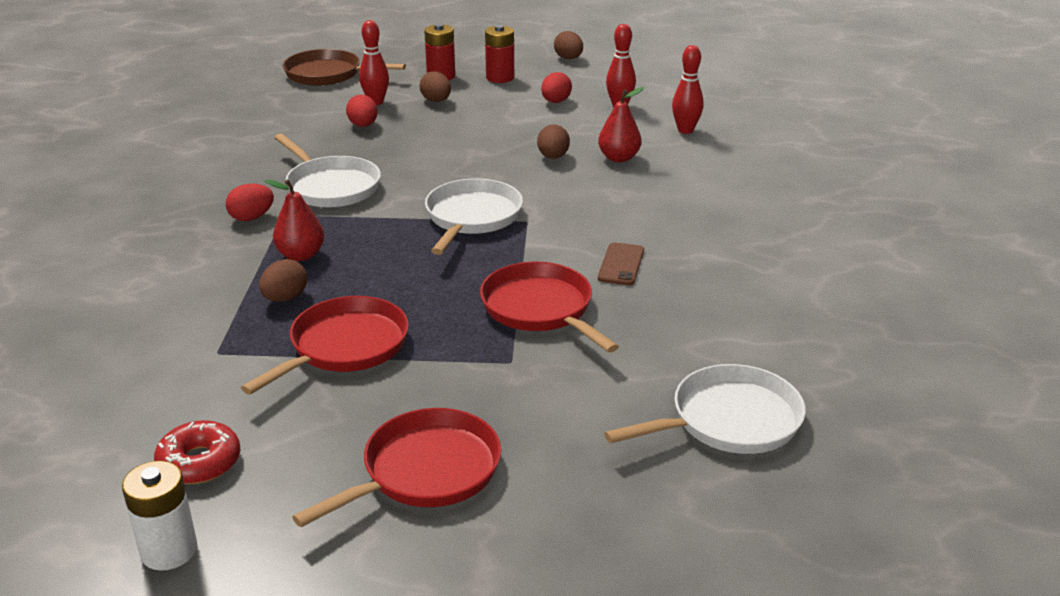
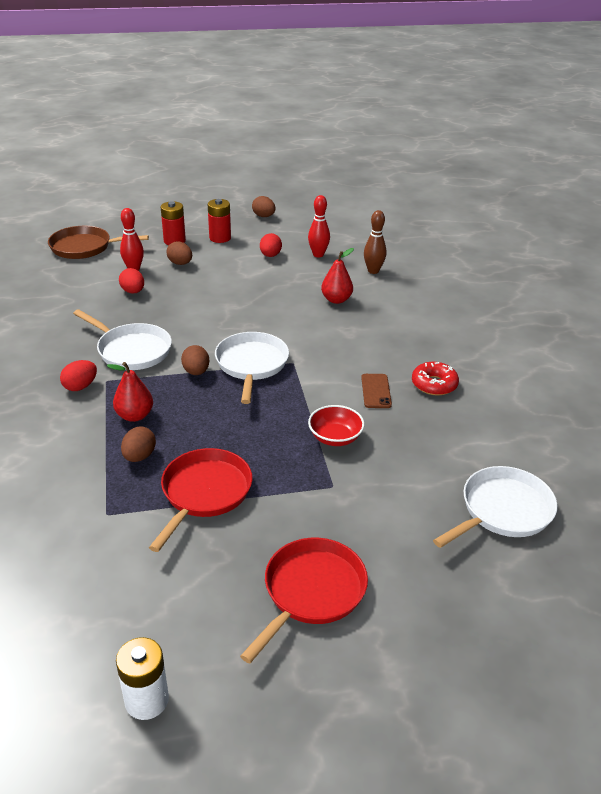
camera: 15 degrees left, 5 degrees up
red donut [154,420,241,484] -> red donut moved to [412,362,459,396]
red pan [480,262,619,353] -> red bowl [308,405,364,446]
brown egg [537,124,570,159] -> brown egg moved to [181,345,209,375]
red bowling pin [672,45,704,134] -> brown bowling pin [364,210,387,274]

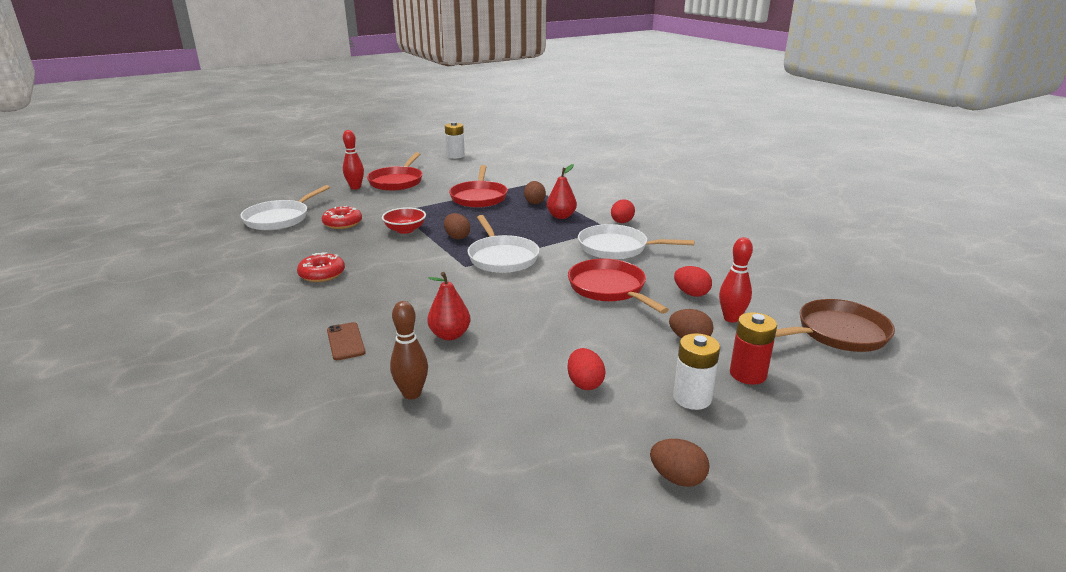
camera: 160 degrees right, 10 degrees down
brown egg [181,345,209,375] -> brown egg moved to [444,213,470,239]
red battery [208,199,231,243] -> white battery [673,333,720,410]
red bowling pin [308,195,330,257] -> red bowling pin moved to [343,130,364,189]
brown phone [361,374,392,408] -> brown phone moved to [327,322,366,360]
none -> red donut [322,206,362,229]
none -> red pan [568,259,669,314]

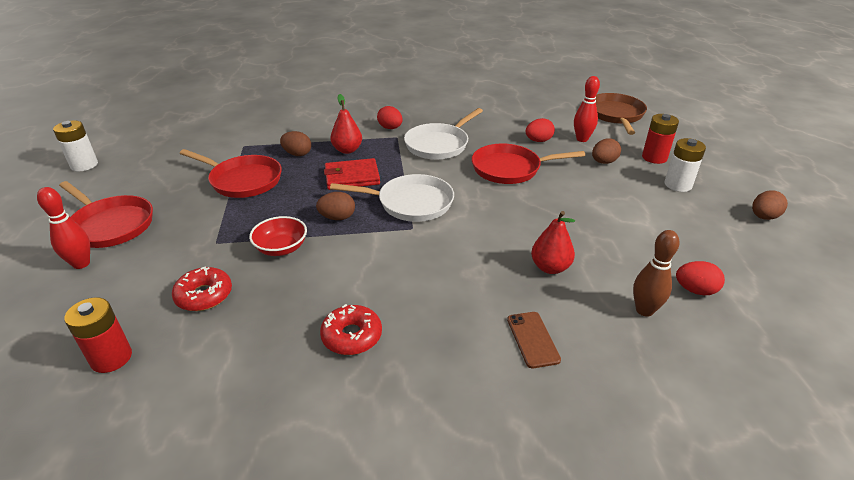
camera: 65 degrees left, 10 degrees up
white pan [240,185,330,230] -> red battery [64,297,132,373]
brown phone [327,322,366,360] -> brown phone turned 75 degrees clockwise [507,312,561,368]
red egg [567,348,606,390] -> red egg moved to [676,261,725,295]
none -> red wallet [324,158,380,190]

